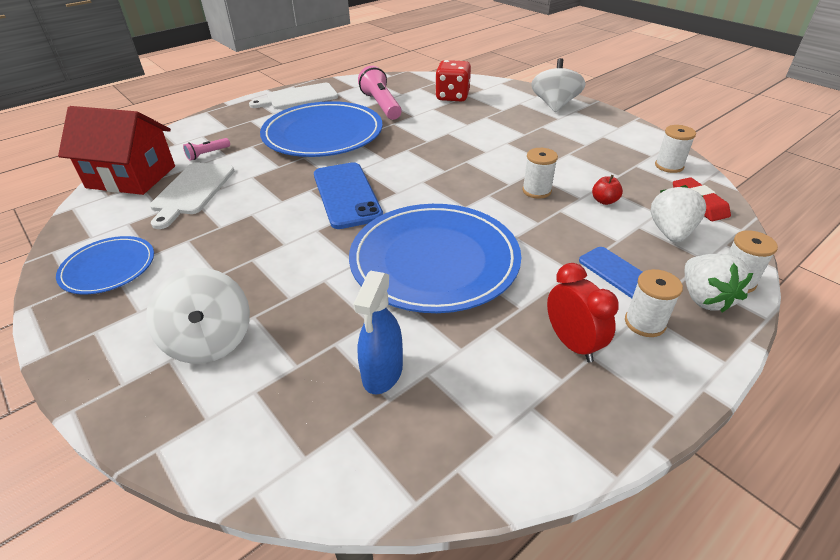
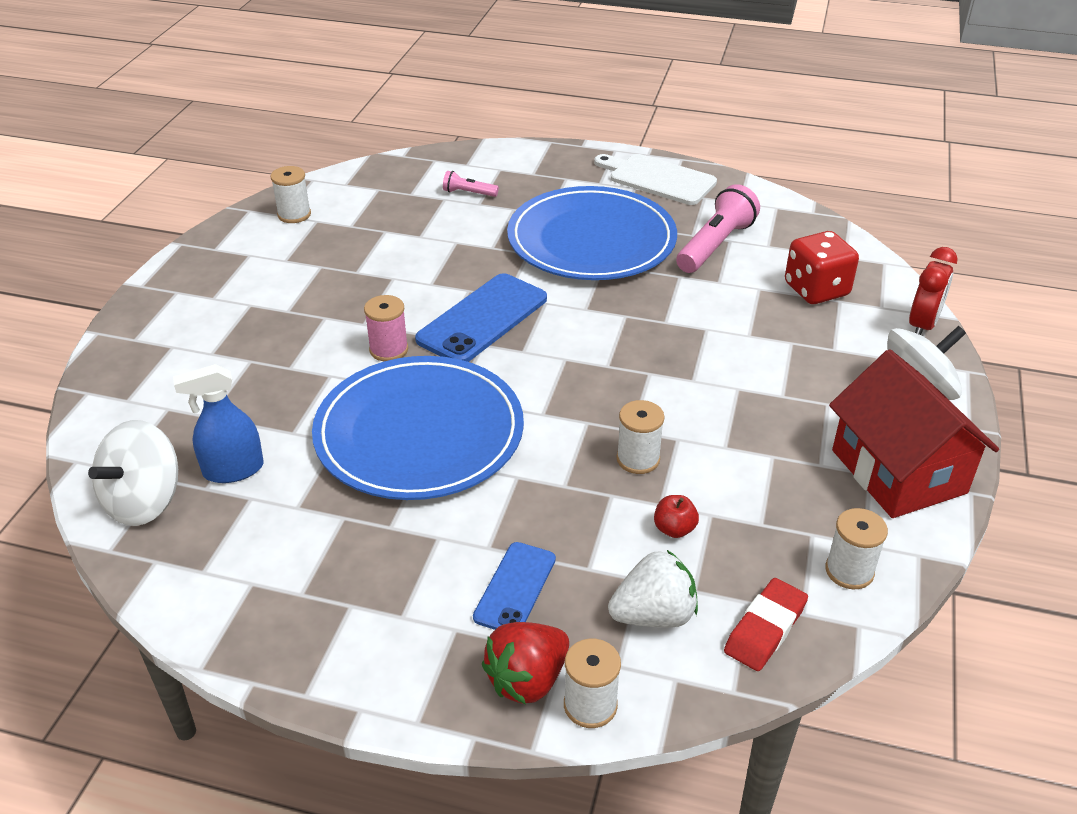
camera: 55 degrees right, 0 degrees up
blue plate [56,236,154,294] -> none
red house [58,106,175,195] -> red house moved to [829,349,999,518]
white spinning top [146,268,250,364] -> white spinning top moved to [88,420,178,526]
white cutting board [150,163,234,229] -> none
red clock [547,263,619,362] -> red clock moved to [909,247,958,335]
white spool [625,269,683,337] -> white spool moved to [271,166,311,223]
white strawberry [685,254,753,312] -> red strawberry [482,622,569,704]
none -> pink spool [364,295,408,361]

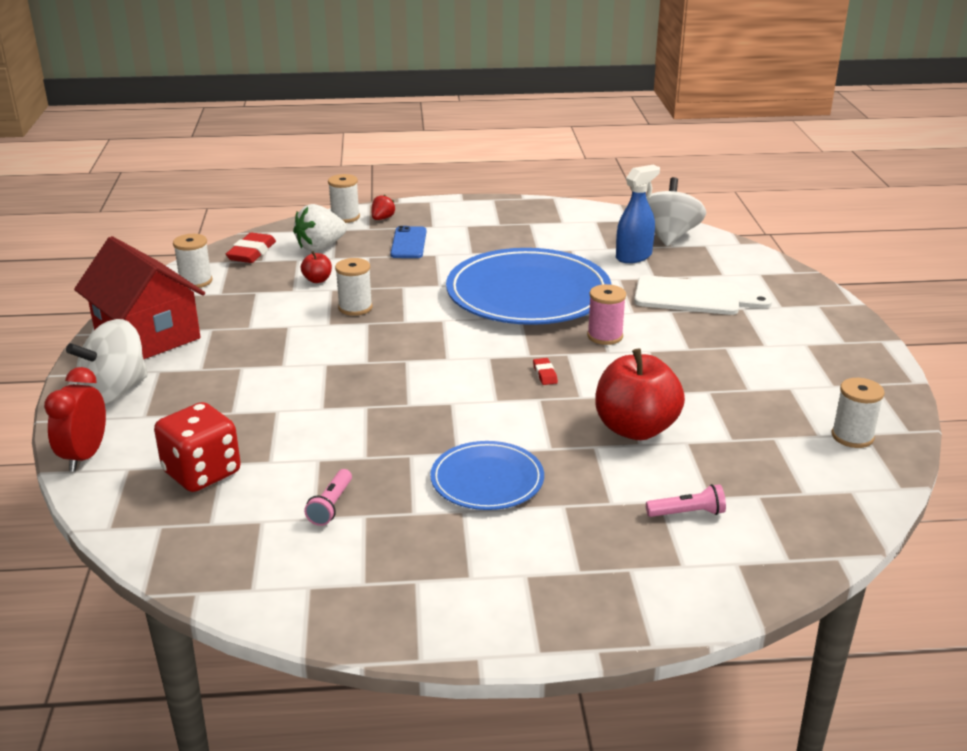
camera: 160 degrees right, 10 degrees down
blue phone [415,273,547,362] -> red eraser [533,358,558,385]
red strawberry [482,622,569,704] -> red strawberry [372,195,395,220], size x0.55
blue plate [507,186,677,280] -> blue plate [430,441,544,510], size x0.53
white cutting board [594,154,717,205] -> white cutting board moved to [634,275,772,315]
pink flashlight [676,184,760,273] -> pink flashlight [304,469,352,526], size x0.50
none -> red apple [595,349,685,440]

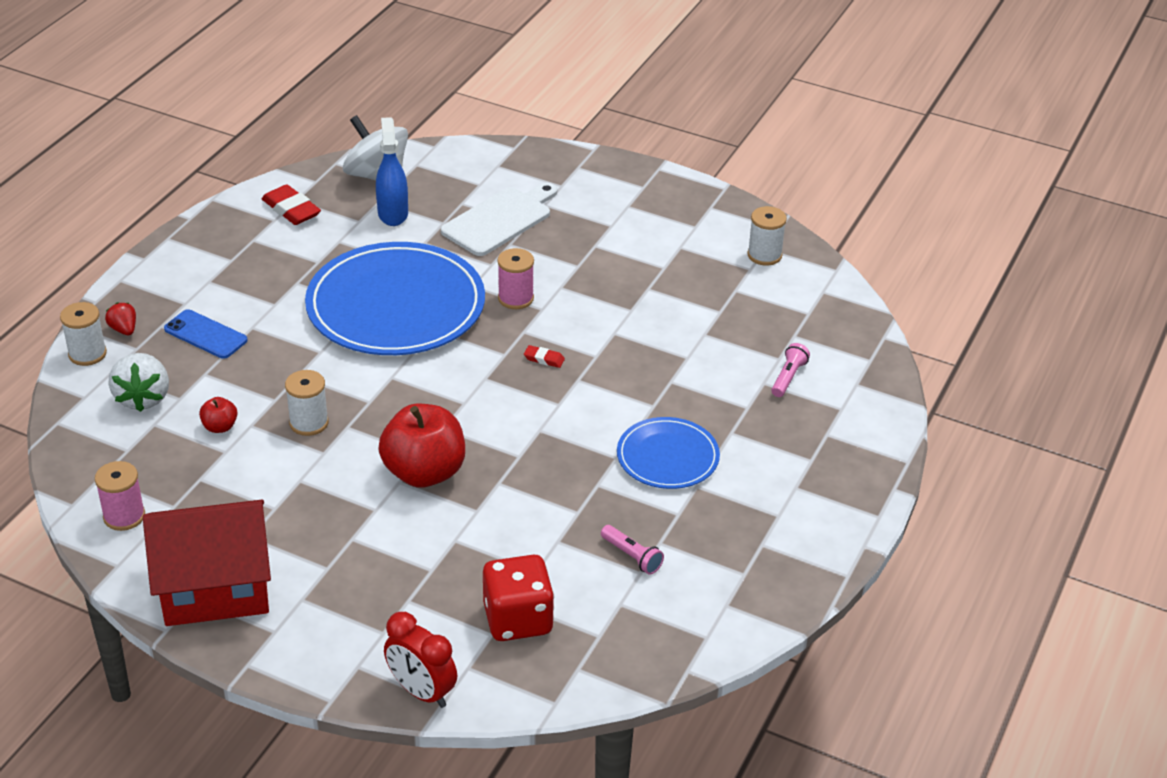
camera: 60 degrees left, 10 degrees up
white spinning top [66,319,148,404] -> none
white spool [173,234,212,288] -> pink spool [95,461,145,531]
red eraser [226,232,276,263] -> red eraser moved to [262,184,321,225]
red apple [595,349,685,440] -> red apple moved to [378,404,465,488]

